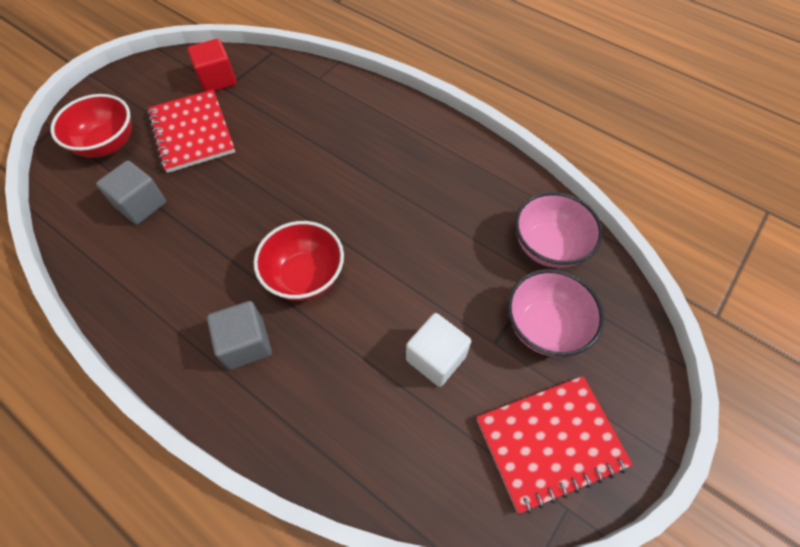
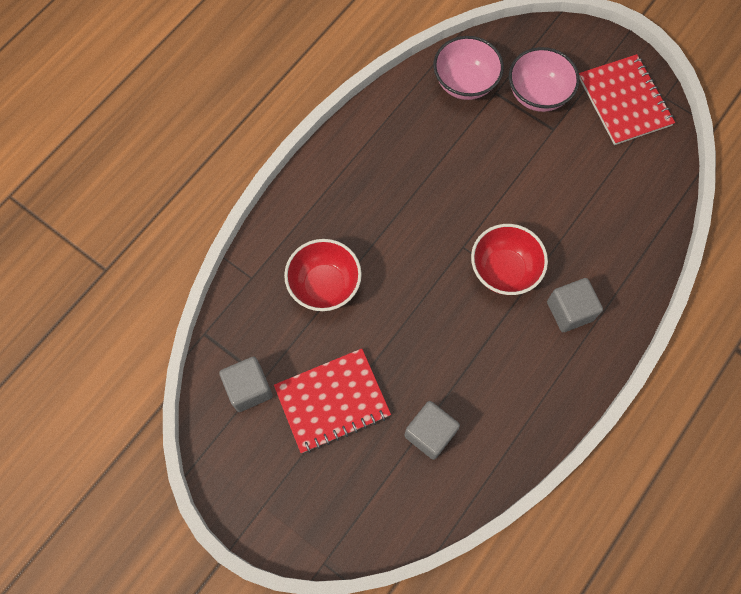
camera: 90 degrees left, 10 degrees up
red bowl [50,94,132,158] -> red bowl moved to [284,239,362,311]
red cube [187,39,237,92] -> grey cube [219,356,273,412]
white cube [406,313,471,387] -> none

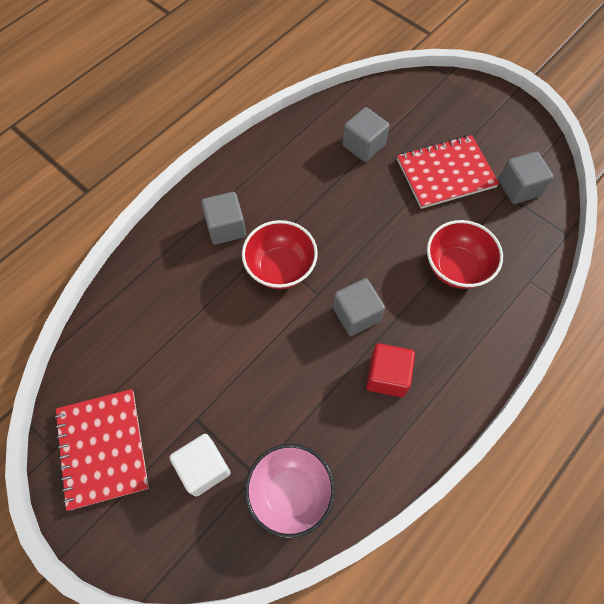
camera: 175 degrees left, 5 degrees down
pink bowl [509,47,580,112] -> white cube [169,434,230,497]
none -> grey cube [333,278,385,336]
none -> red cube [366,343,415,397]

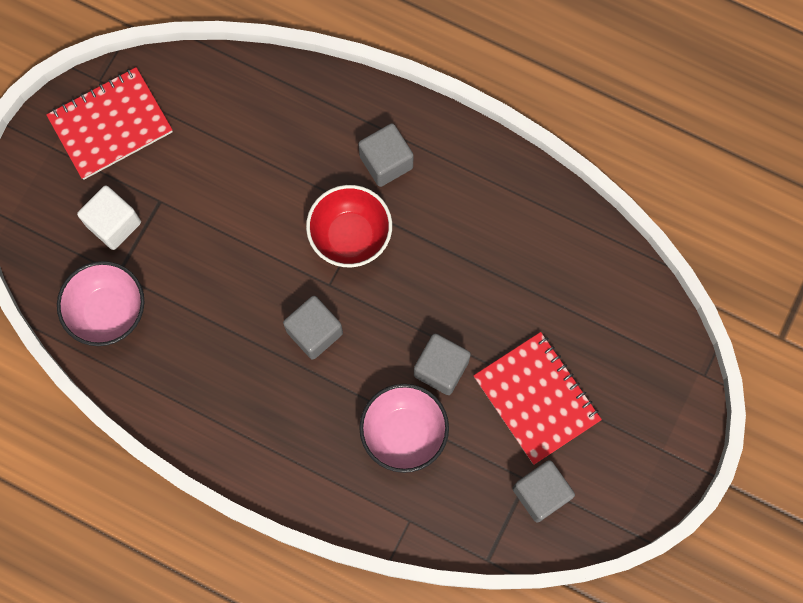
camera: 75 degrees right, 10 degrees up
grey cube [343,107,390,162] -> grey cube moved to [414,334,471,395]
red cube [366,343,415,397] -> none
red bowl [427,220,503,289] -> pink bowl [359,384,449,473]

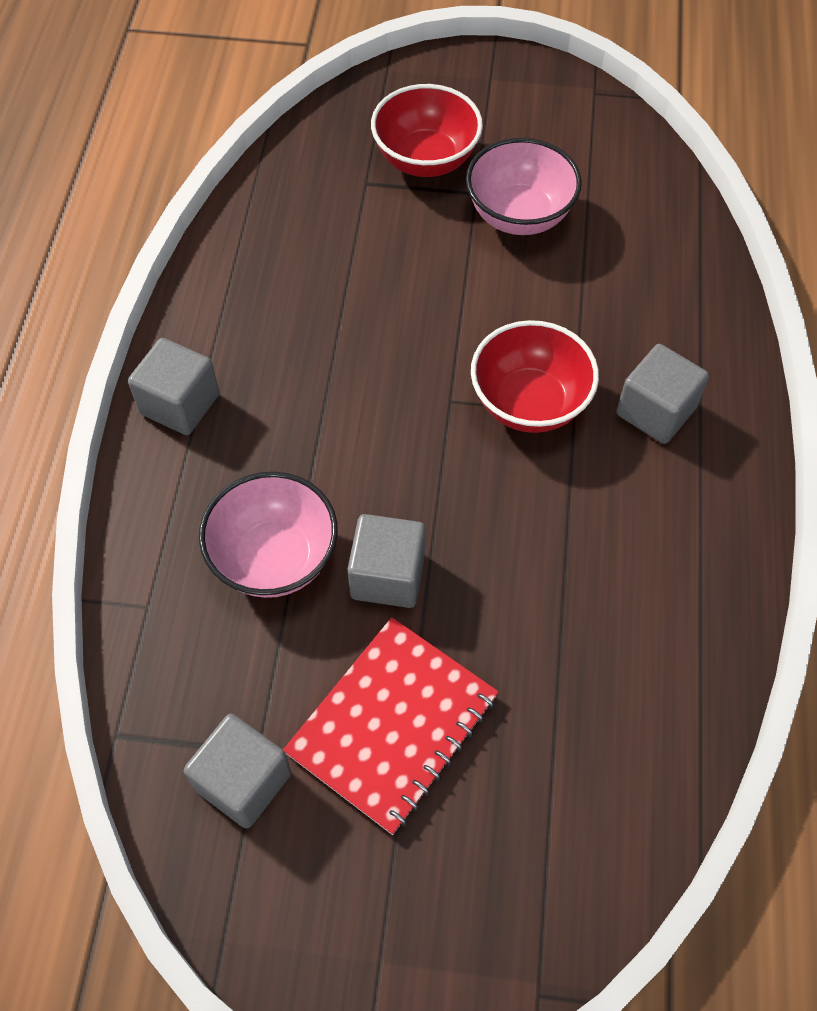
camera: 70 degrees right, 15 degrees down
red notebook [46,67,173,180] -> none
pink bowl [57,261,145,346] -> pink bowl moved to [466,138,582,235]
white cube [77,185,141,250] -> red bowl [371,84,483,177]
grey cube [283,296,343,359] -> grey cube moved to [128,338,219,435]

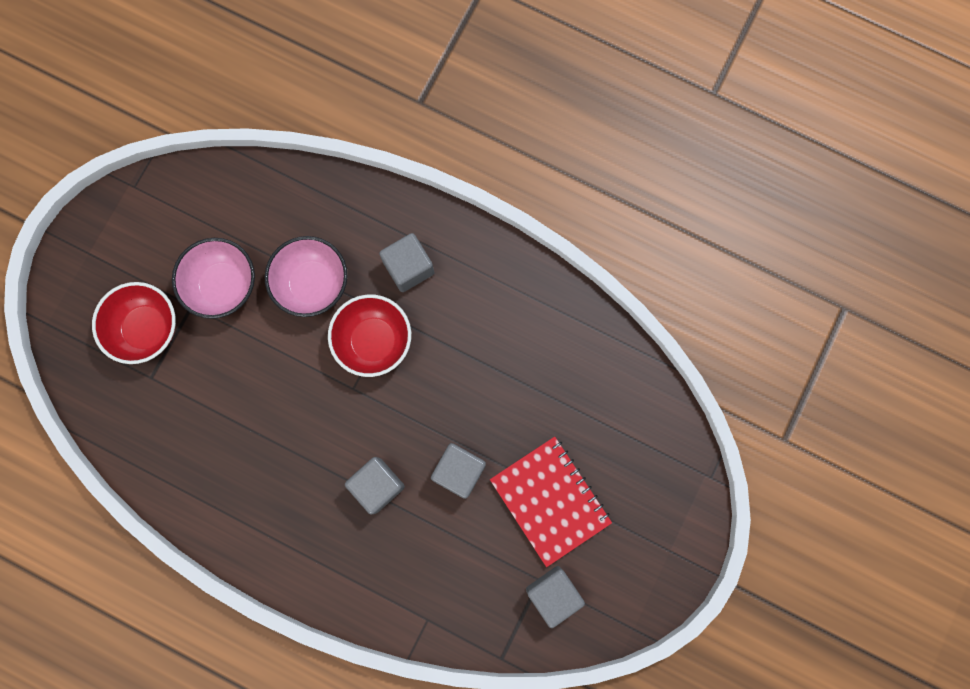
camera: 70 degrees left, 20 degrees up
grey cube [128,338,219,435] -> grey cube moved to [345,457,405,515]
pink bowl [199,472,338,598] -> pink bowl moved to [265,236,348,317]

